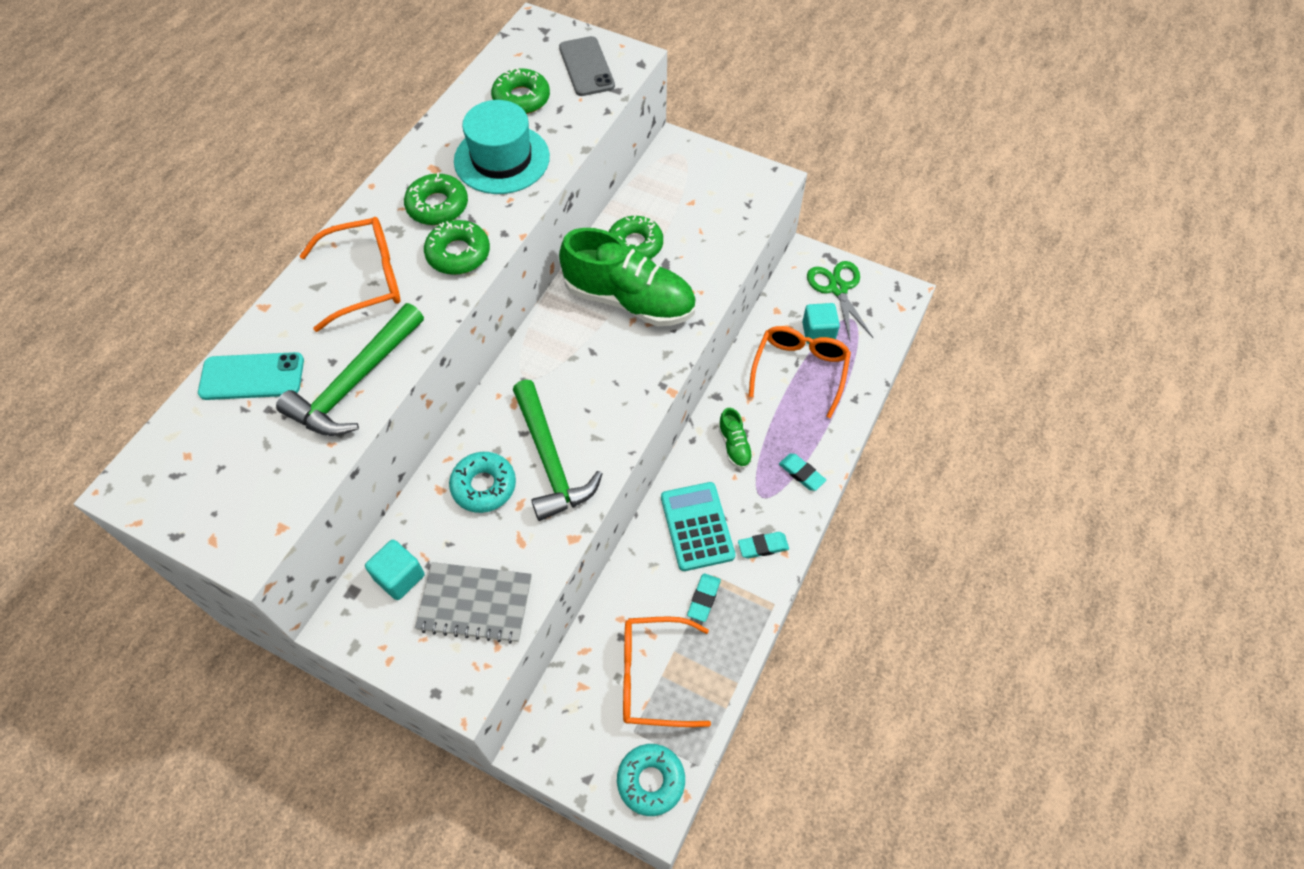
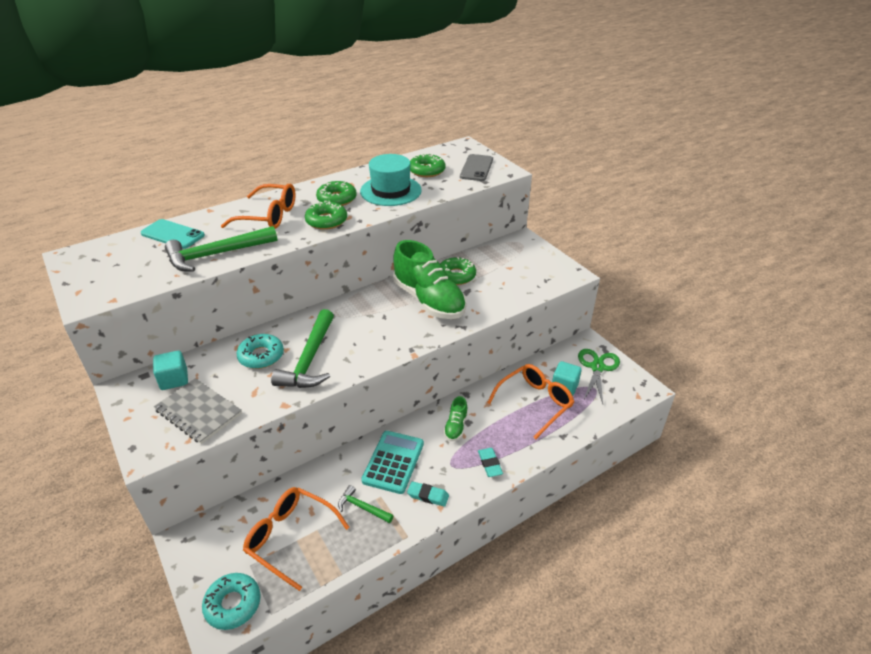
camera: 30 degrees right, 20 degrees down
turquoise eraser [687,573,721,622] -> green hammer [338,485,394,523]

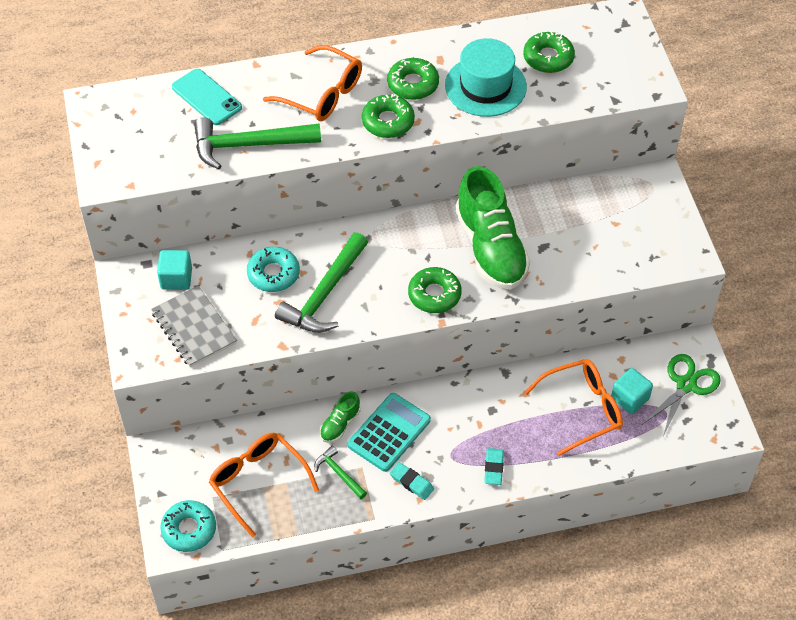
camera: 20 degrees right, 15 degrees up
green donut [440,257,476,285] -> green donut moved to [408,267,462,313]
green shoe [444,396,468,441] -> green shoe moved to [320,391,360,443]
grey phone [460,154,493,181] -> none

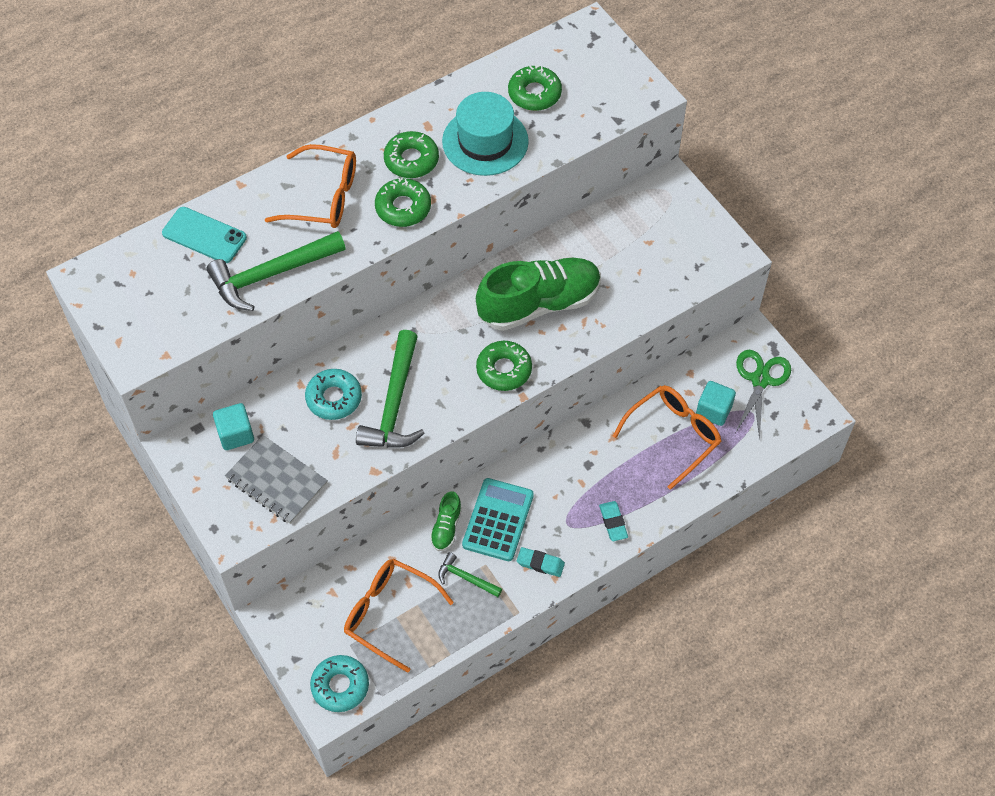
camera: 20 degrees left, 5 degrees up
green shoe [455,166,530,290] -> green shoe turned 75 degrees counterclockwise [476,258,601,331]

